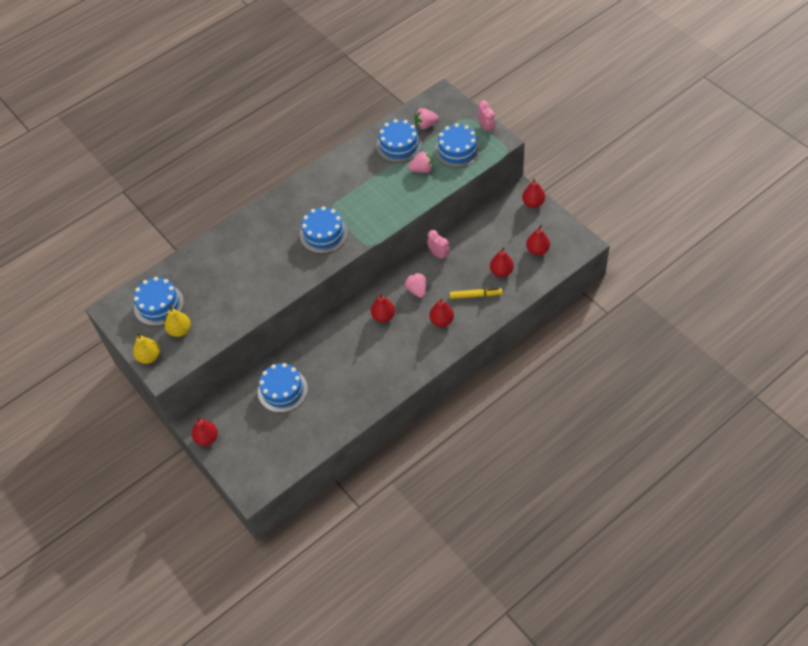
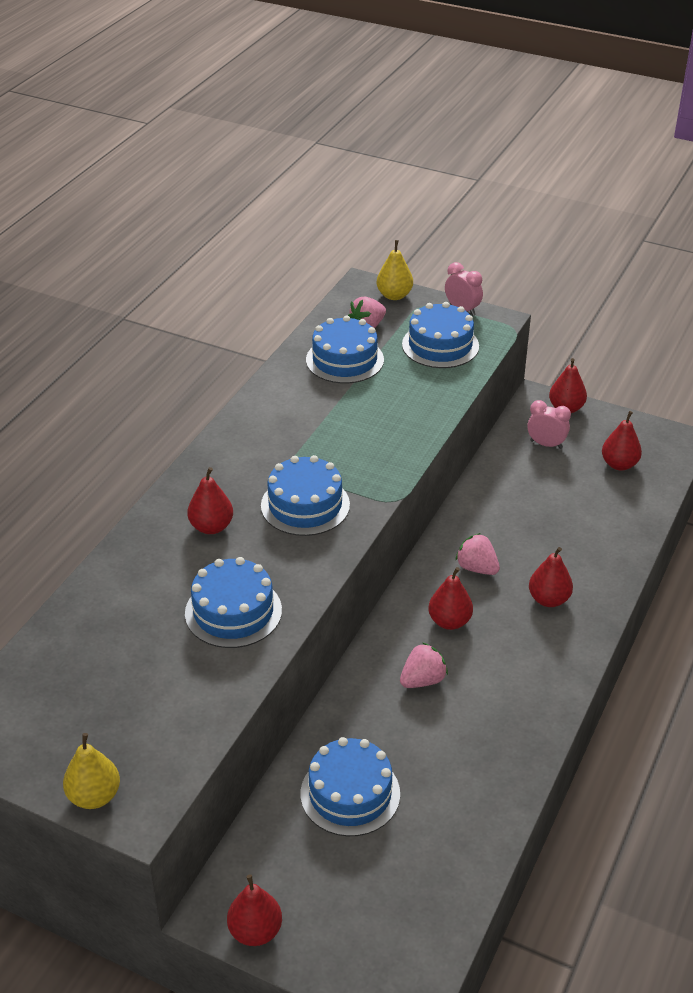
camera: 30 degrees left, 15 degrees down
blue cake [134,277,184,326] -> blue cake moved to [185,557,282,648]
yellow pear [165,304,191,337] -> yellow pear moved to [376,240,413,300]
pink strawberry [408,151,433,173] -> pink strawberry moved to [400,642,448,688]
pink clock [427,230,450,260] -> pink clock moved to [527,400,571,449]
yellow marker [450,288,503,299] -> none
red pear [490,247,514,277] -> red pear moved to [187,467,233,534]

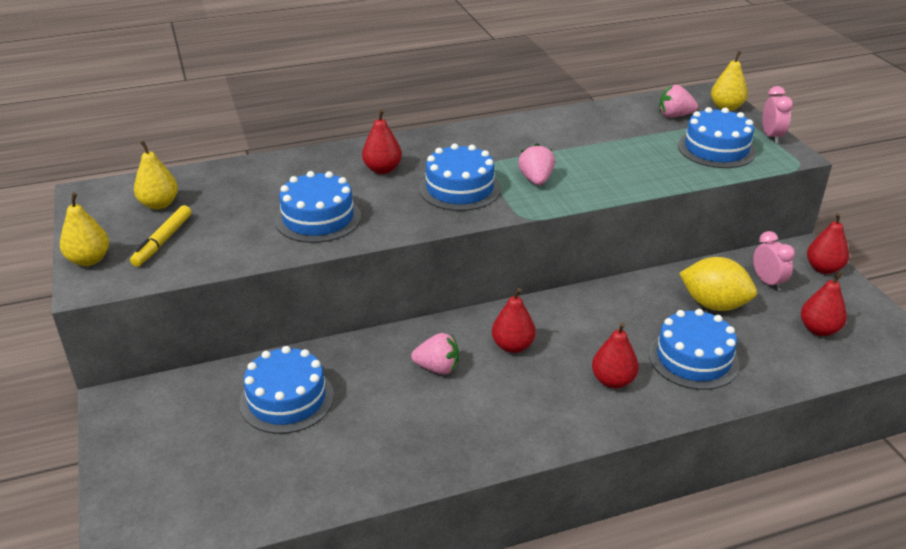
camera: 45 degrees right, 5 degrees down
red pear [227,875,282,946] -> none
blue cake [306,315,384,383] -> blue cake moved to [649,309,740,390]
pink strawberry [455,533,500,575] -> pink strawberry moved to [518,143,555,185]
none -> yellow marker [130,205,192,267]
none -> yellow pear [134,141,178,210]
none -> yellow lemon [679,257,757,311]

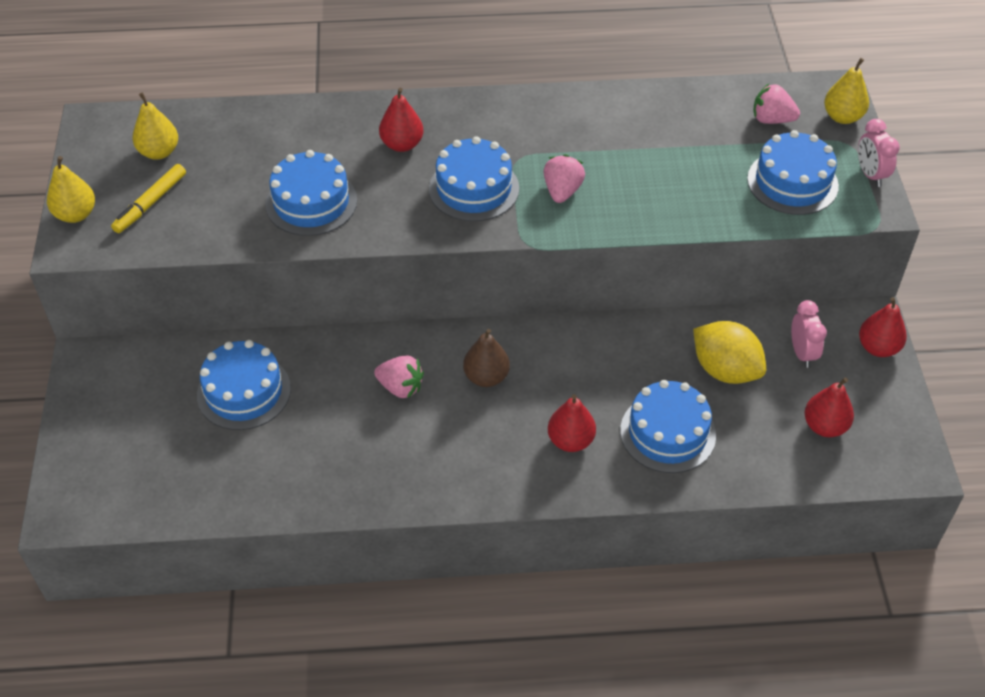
camera: 15 degrees right, 15 degrees up
red pear [492,288,536,353] -> brown pear [463,329,510,387]
pink clock [763,86,793,144] -> pink clock turned 150 degrees clockwise [858,119,900,187]

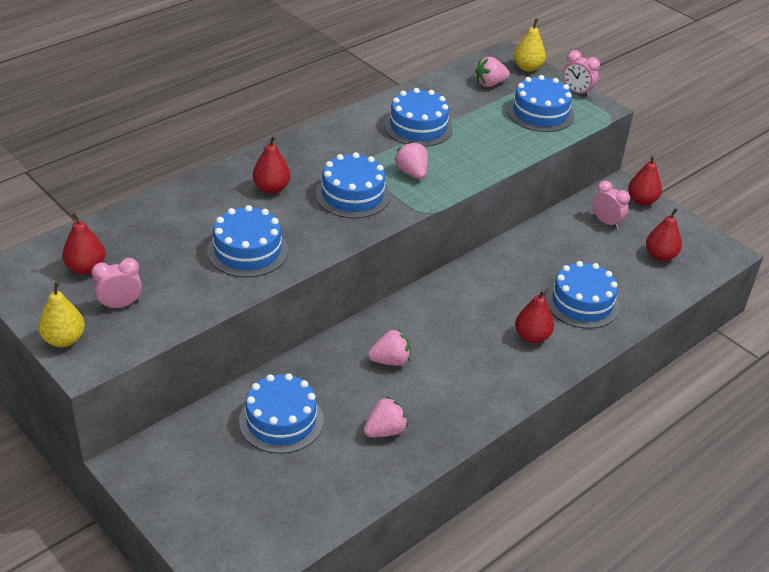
camera: 40 degrees left, 10 degrees down
yellow marker [111,164,186,233] -> pink clock [92,258,142,309]
yellow pear [133,92,178,160] -> red pear [62,212,105,275]
brown pear [463,329,510,387] -> none
yellow lemon [693,321,766,384] -> none
none -> pink strawberry [364,396,408,437]
none -> blue cake [384,88,453,147]

